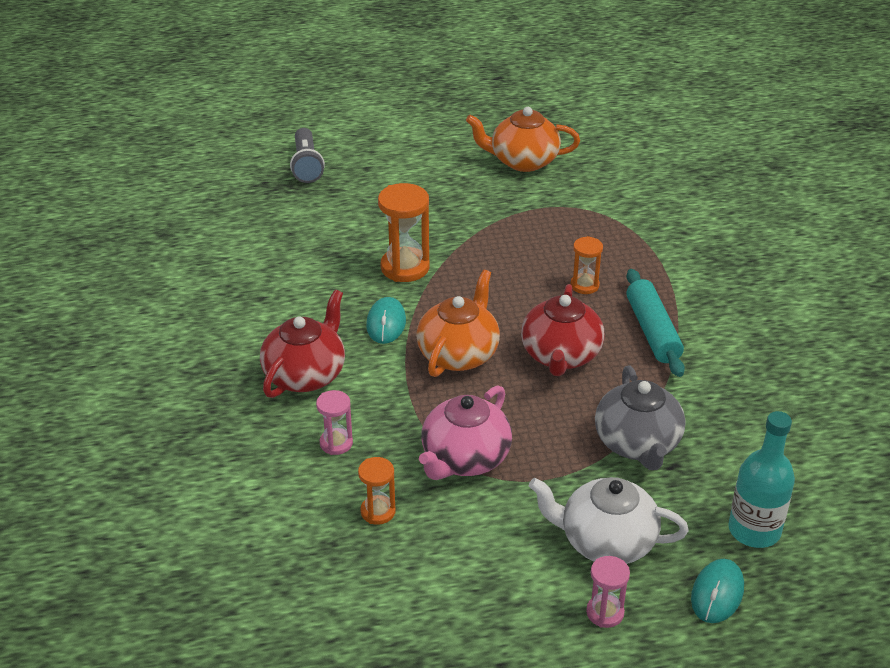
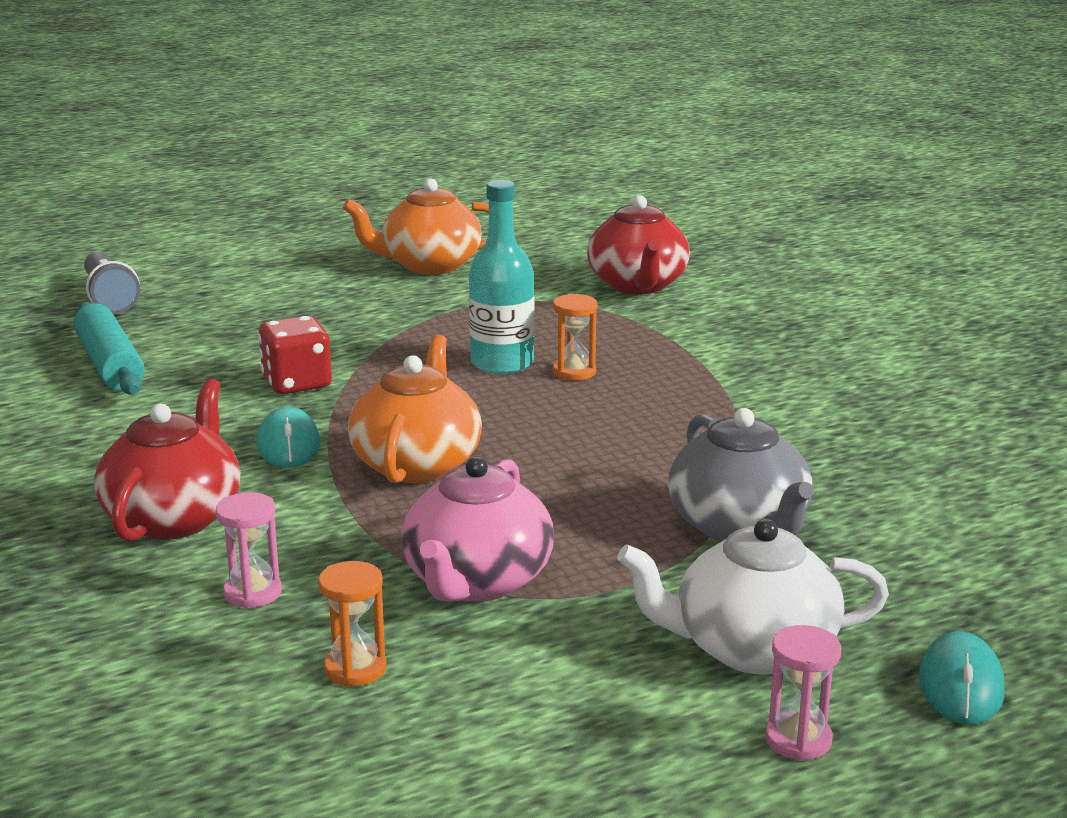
camera: 15 degrees left, 15 degrees down
orange hourglass [378,183,430,282] -> red dice [258,316,332,394]
red teapot [521,284,605,376] -> red teapot moved to [587,195,690,294]
turquoise rolling pin [626,269,685,377] -> turquoise rolling pin moved to [74,302,144,395]
turquoise bottle [728,411,795,548] -> turquoise bottle moved to [469,180,534,375]

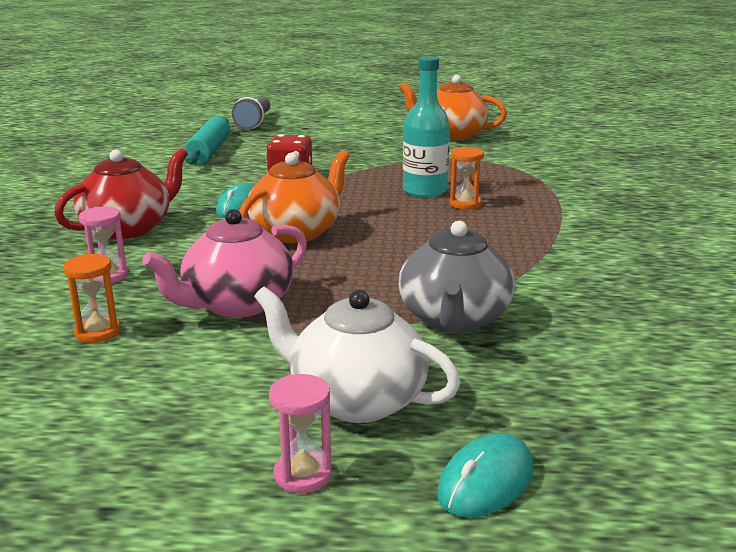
camera: 30 degrees right, 0 degrees up
red teapot [587,195,690,294] -> none

